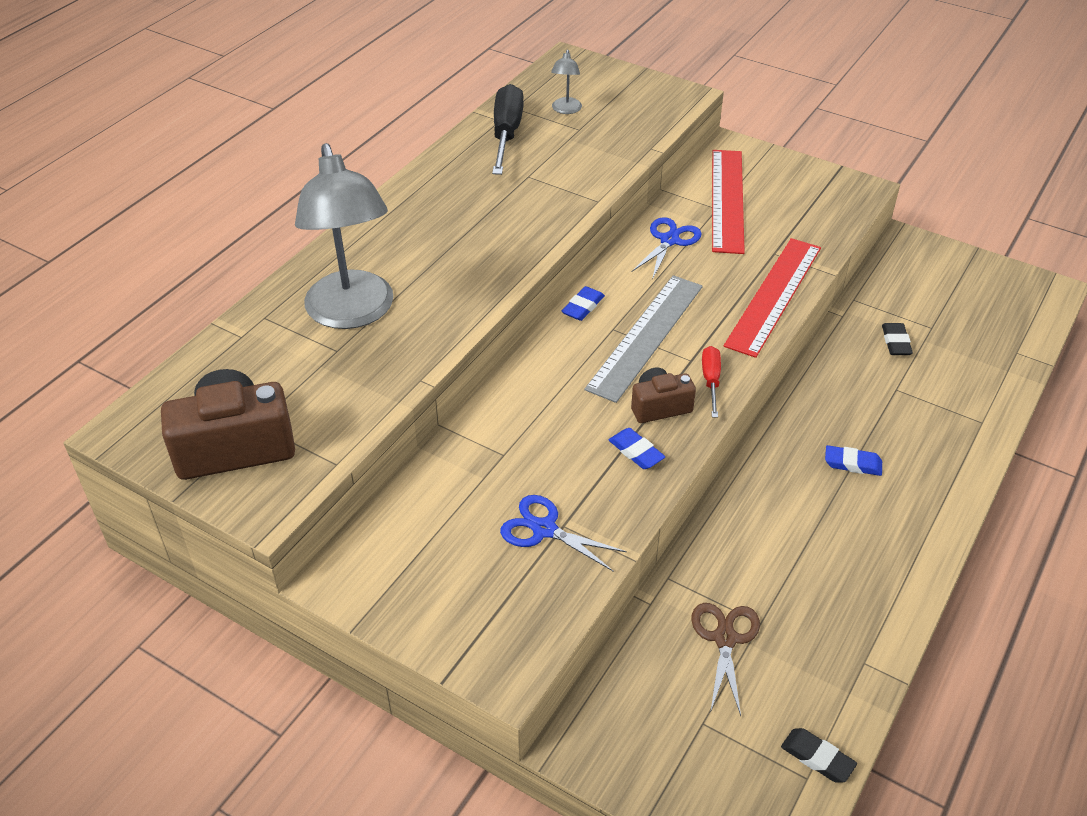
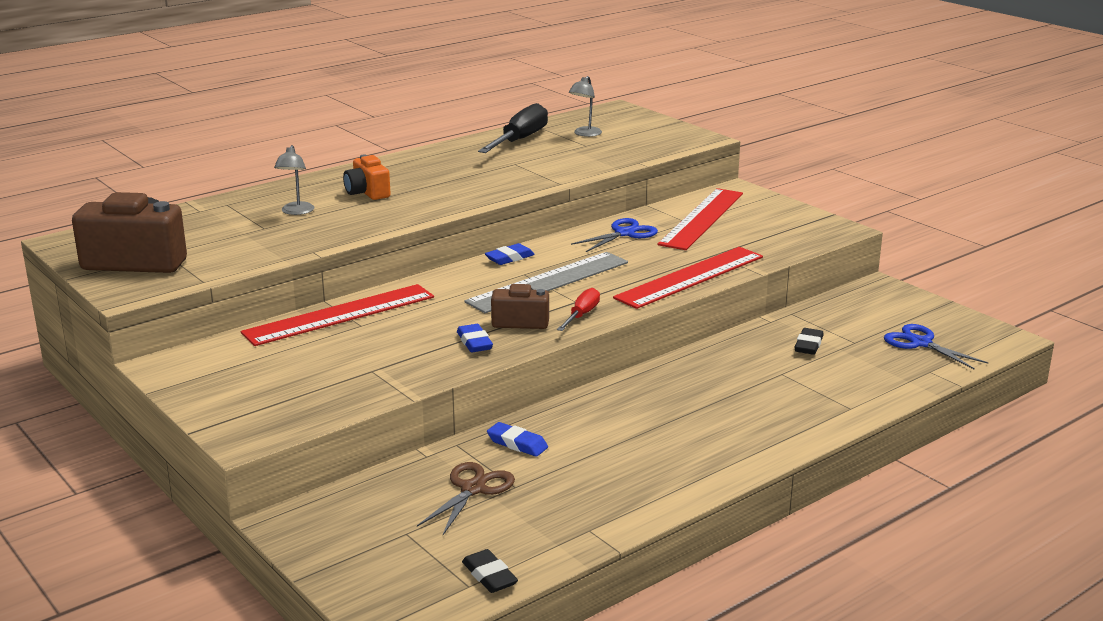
camera: 20 degrees right, 20 degrees down
grey lamp [295,143,393,329] -> grey lamp [274,145,314,215], size x0.41
blue scissors [500,495,627,572] -> blue scissors moved to [884,324,988,370]
blue eraser [825,445,882,476] -> blue eraser moved to [487,422,548,457]
none -> red ruler [241,284,434,346]
none -> orange camera [343,155,391,200]

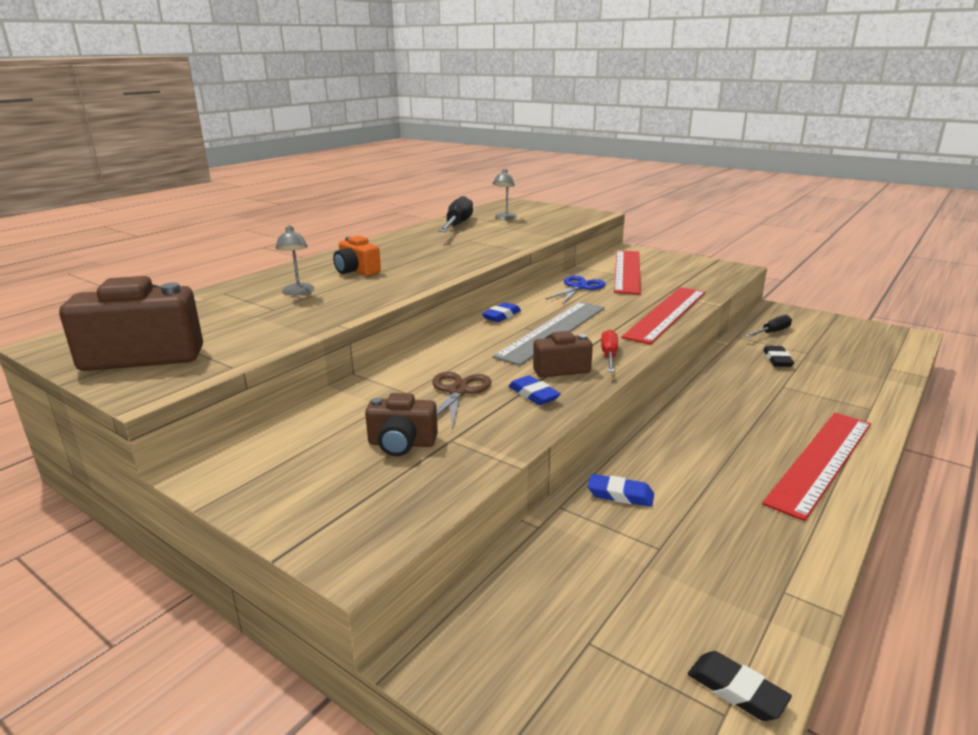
camera: 15 degrees left, 0 degrees up
red ruler [241,284,434,346] -> red ruler moved to [762,413,871,521]
brown scissors [417,462,515,535] -> brown scissors moved to [432,372,491,430]
blue scissors [884,324,988,370] -> none
none -> brown camera [365,393,438,456]
none -> black screwdriver [745,315,792,337]

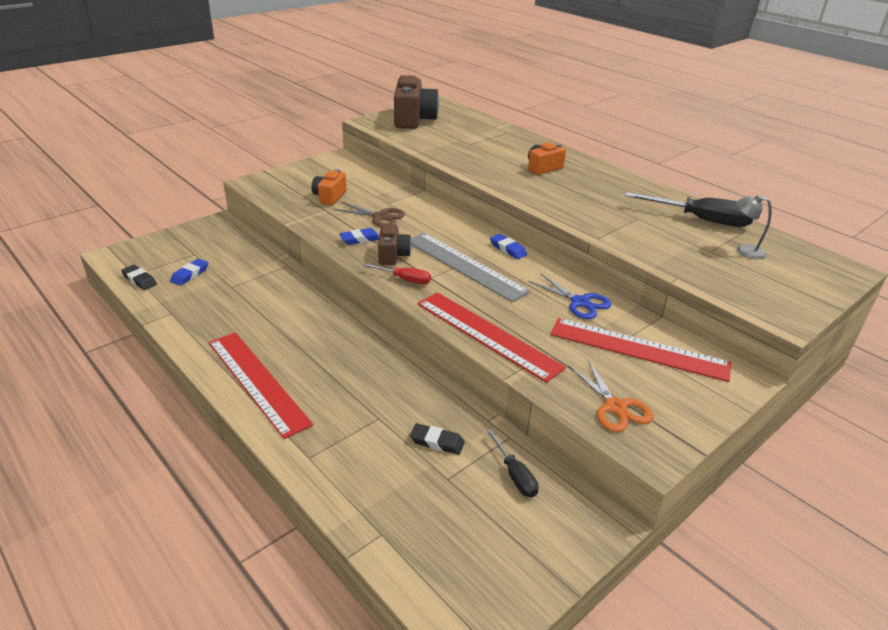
camera: 100 degrees right, 10 degrees up
grey lamp [275,225,315,295] -> none
brown camera [365,393,438,456] -> orange camera [311,169,347,205]
blue eraser [588,474,654,507] -> blue eraser moved to [170,259,208,286]
black eraser [688,651,792,721] -> black eraser turned 75 degrees clockwise [121,265,157,290]
none -> orange scissors [568,360,653,432]

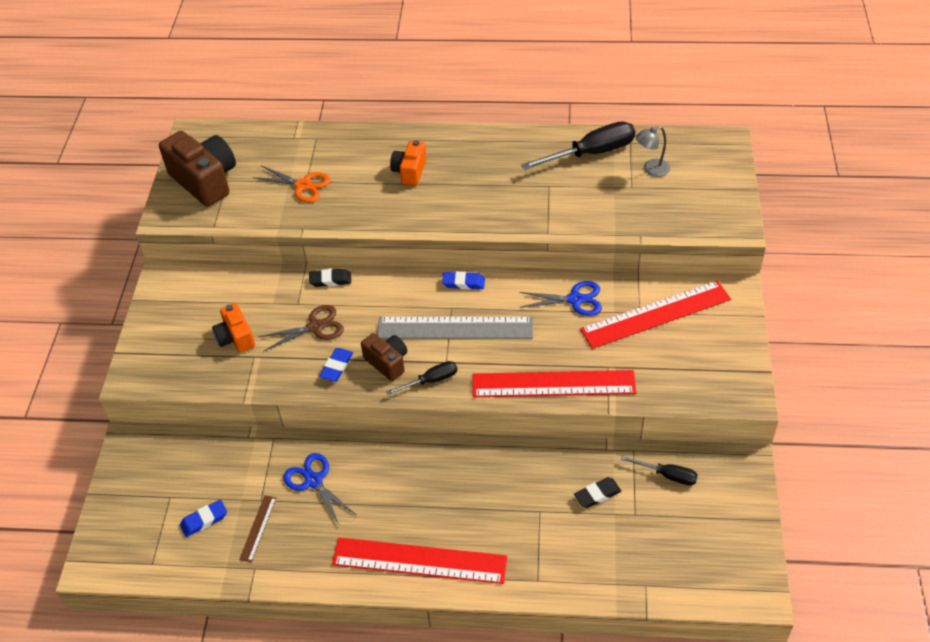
camera: 40 degrees left, 15 degrees up
black eraser [121,265,157,290] -> black eraser moved to [309,269,351,287]
blue eraser [170,259,208,286] -> blue eraser turned 75 degrees clockwise [180,500,227,537]
red screwdriver [363,263,431,284] -> black screwdriver [386,361,457,395]
orange scissors [568,360,653,432] -> orange scissors moved to [252,165,330,202]
none -> brown ruler [239,495,276,562]
none -> blue scissors [283,453,356,525]

